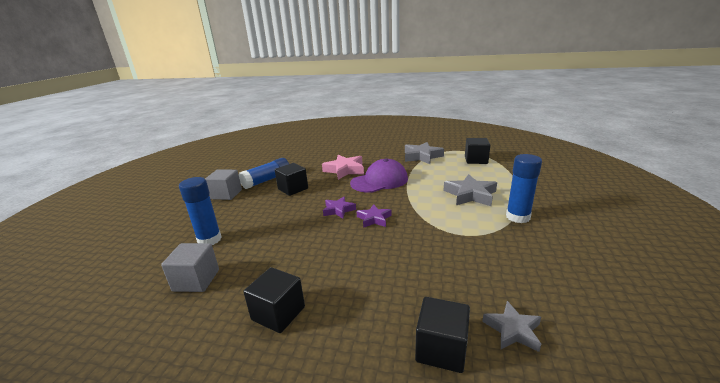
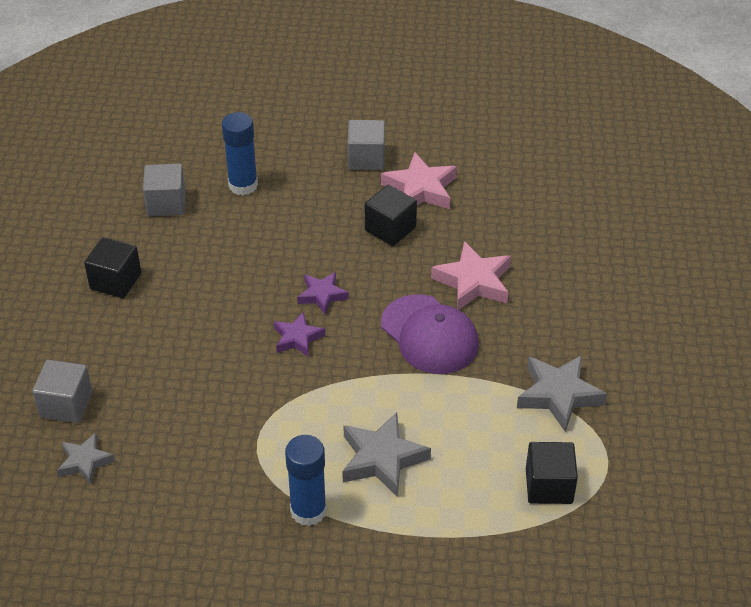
camera: 80 degrees right, 20 degrees up
blue glue stick [239,158,289,189] -> pink star [381,152,457,209]
black cube [415,297,470,373] -> grey cube [32,360,93,423]

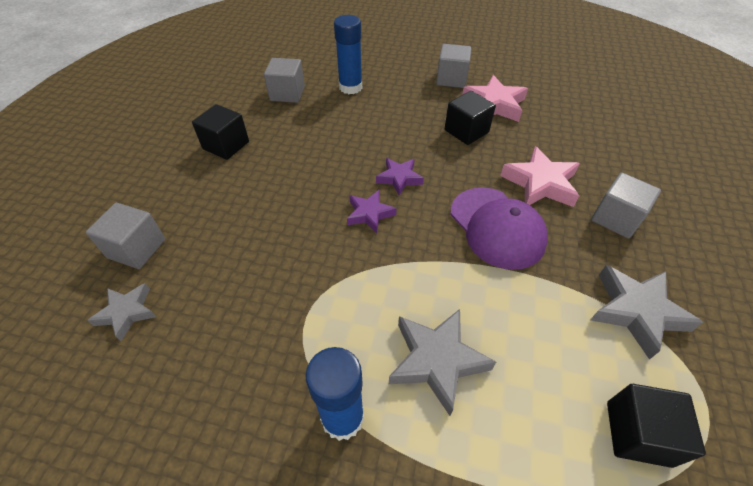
camera: 10 degrees right, 5 degrees up
none -> grey cube [591,172,661,238]

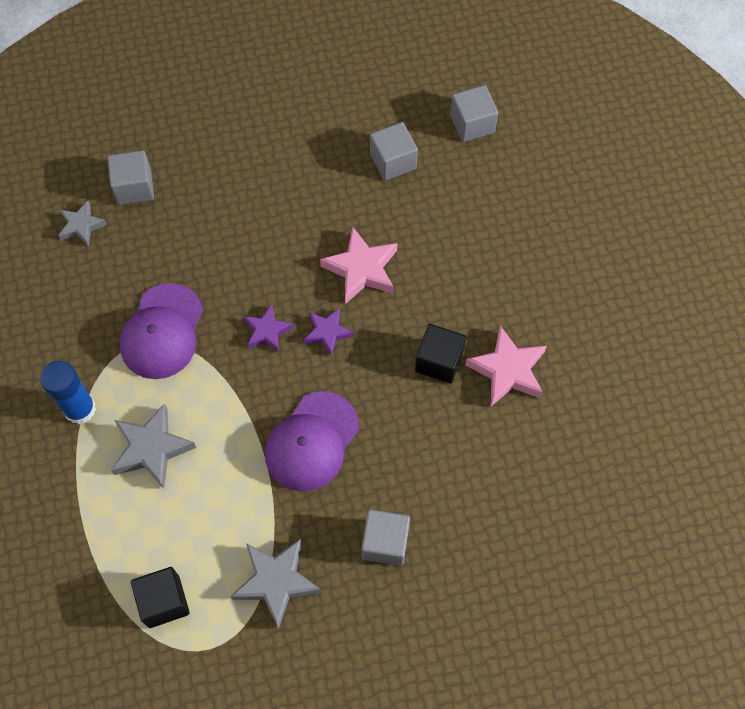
camera: 60 degrees right, 15 degrees up
black cube [192,104,249,160] -> none
blue glue stick [334,15,362,94] -> none
grey cube [436,44,472,88] -> grey cube moved to [450,85,498,142]
pink star [500,146,580,207] -> pink star moved to [320,227,397,303]
none -> purple cap [120,283,203,379]

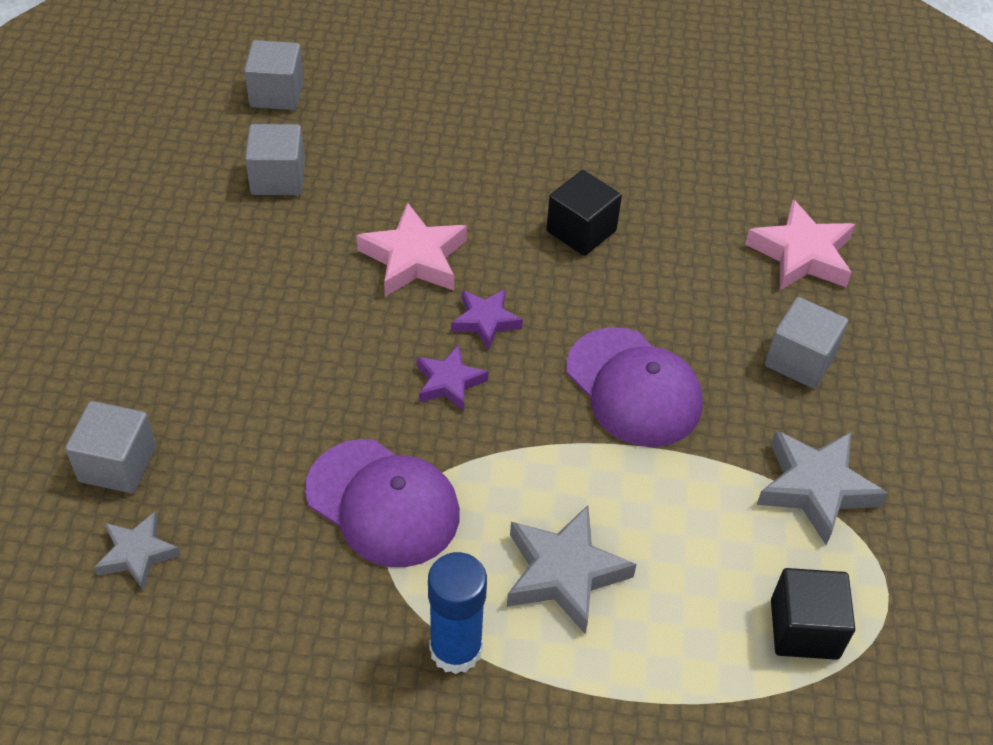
camera: 70 degrees left, 15 degrees down
pink star [465,326,547,406] -> pink star moved to [745,199,855,290]

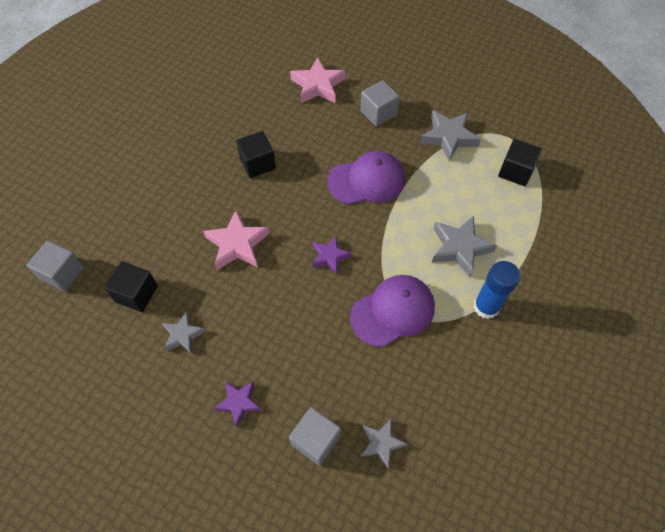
camera: 65 degrees left, 10 degrees up
grey cube [245,124,305,195] -> black cube [104,261,158,312]
purple star [451,289,523,350] -> purple star moved to [214,381,261,427]
none -> grey star [162,312,206,354]

